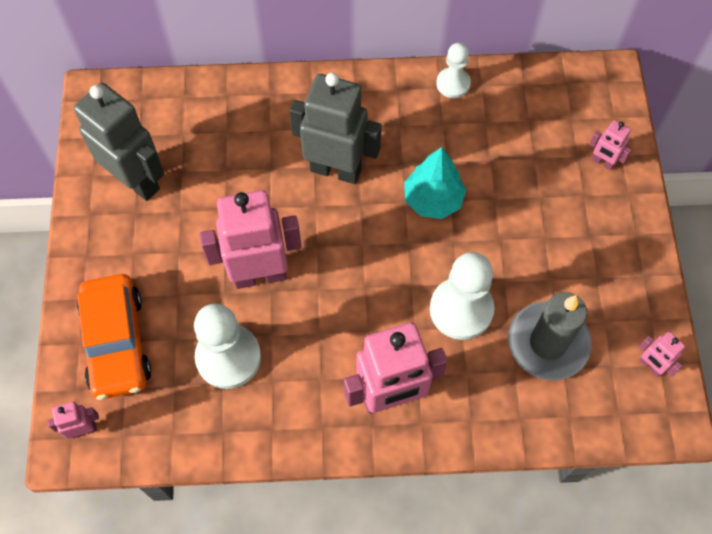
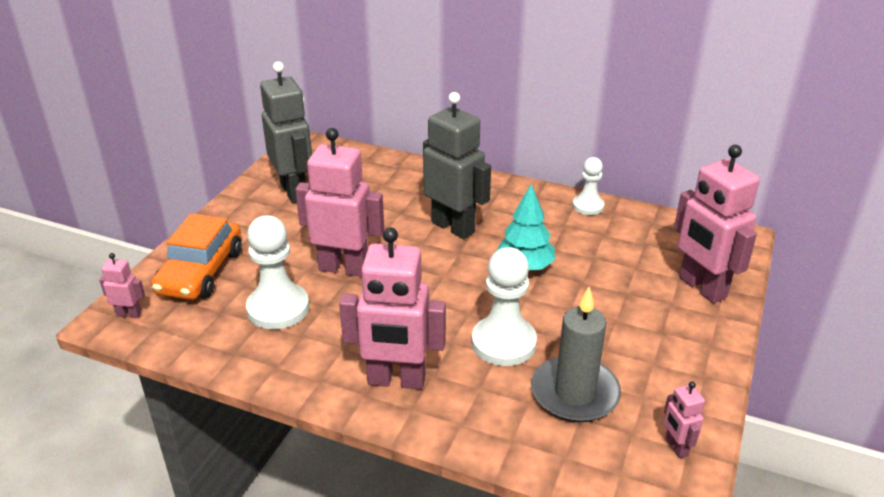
camera: 25 degrees right, 30 degrees down
pink robot [589,120,631,170] -> pink robot [674,145,760,303], size x2.21

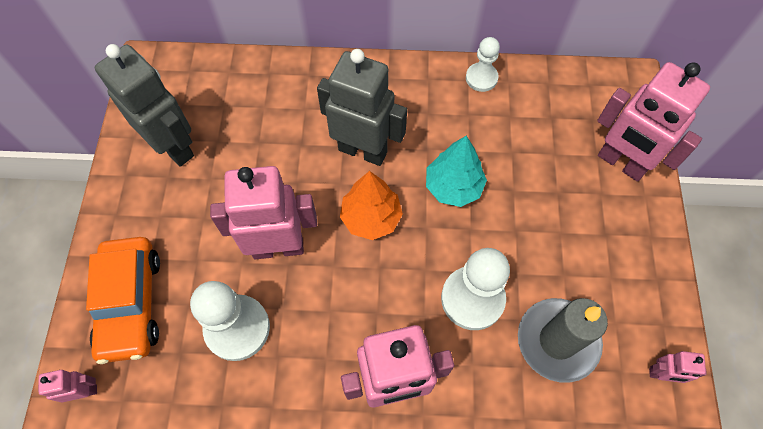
camera: 20 degrees left, 30 degrees up
pink robot [664,381,705,458] -> pink robot turned 45 degrees counterclockwise [649,351,707,383]
none -> orange tree [340,171,403,240]

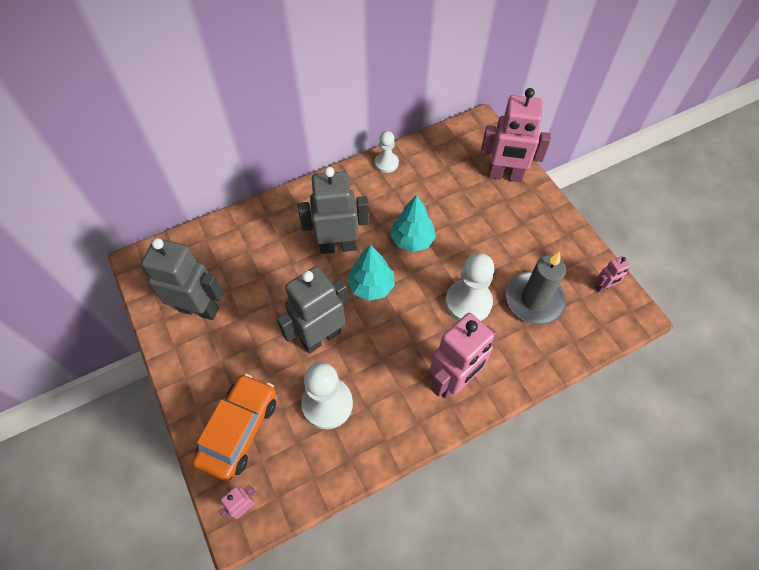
camera: 30 degrees left, 5 degrees down
orange car [86,237,160,364] -> orange car turned 120 degrees counterclockwise [192,374,276,481]
pink robot [210,166,317,259] -> grey robot [277,266,348,354]
orange tree [340,171,403,240] -> turquoise tree [347,245,395,301]

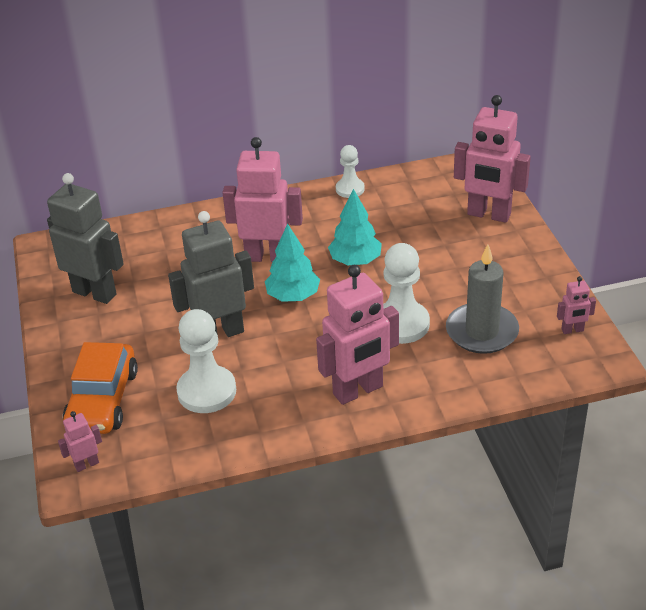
camera: 15 degrees right, 20 degrees down
orange car [192,374,276,481] -> orange car turned 150 degrees clockwise [63,342,138,434]
grey robot [298,167,369,254] -> pink robot [222,137,303,262]

